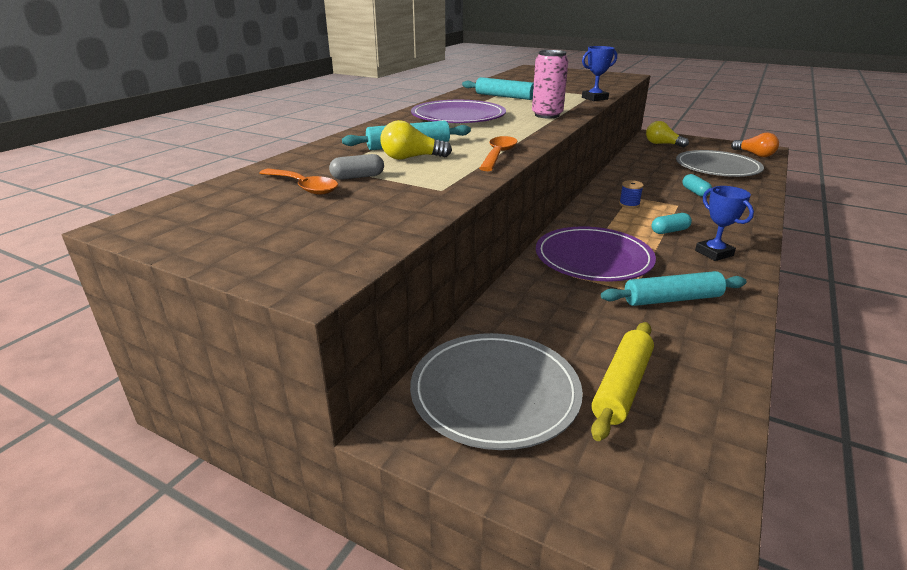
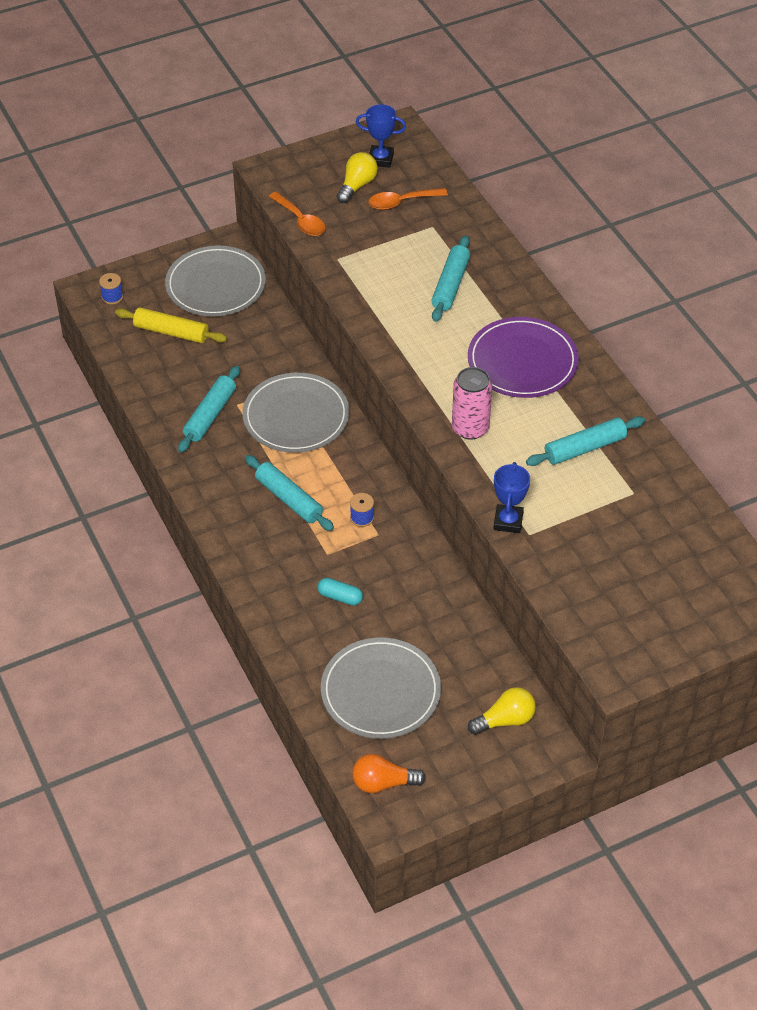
camera: 125 degrees right, 20 degrees up
grey capsule [329,154,384,180] -> none
yellow light bulb [380,120,452,160] -> yellow light bulb moved to [337,152,378,203]
orange spoon [479,136,518,171] -> orange spoon moved to [269,192,326,236]
purple plate [536,226,656,281] -> grey plate [242,373,349,453]
yellow rolling pin [591,322,654,441] -> yellow rolling pin turned 45 degrees counterclockwise [115,307,227,343]
turquoise capsule [651,213,692,234] -> turquoise rolling pin [245,455,334,531]
blue trophy [695,186,754,261] -> blue trophy moved to [356,104,406,168]
none -> blue spool [99,273,123,304]

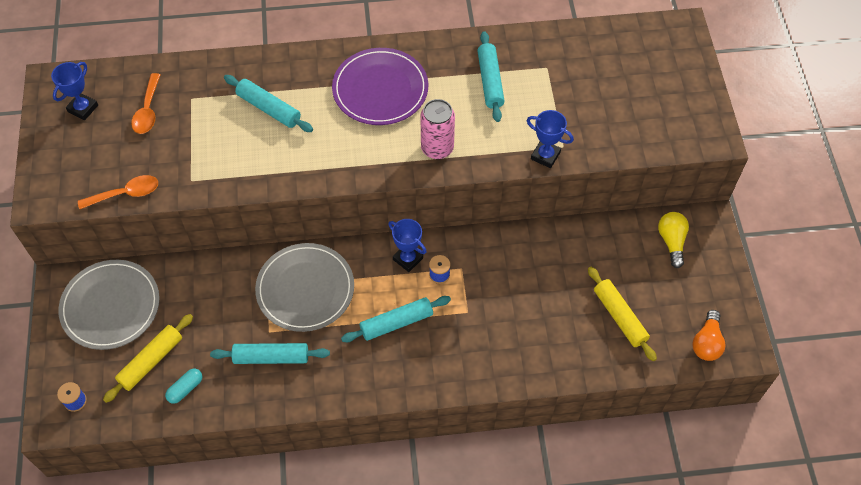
camera: 70 degrees left, 10 degrees up
turquoise rolling pin [178,366,240,453] -> turquoise rolling pin turned 45 degrees counterclockwise [210,343,330,364]
turquoise capsule [317,578,363,606] -> turquoise capsule moved to [165,368,202,404]
grey plate [321,637,441,739] -> yellow rolling pin [588,267,657,361]
yellow light bulb [337,152,378,203] -> none
none -> blue trophy [388,219,427,272]

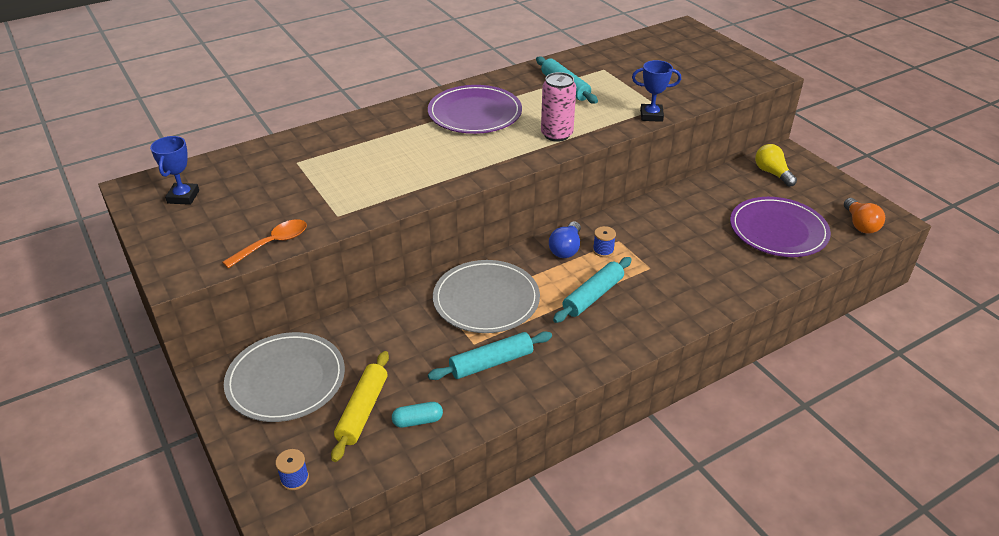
camera: 25 degrees left, 20 degrees down
orange spoon [131,73,160,134] -> none
turquoise capsule [165,368,202,404] -> turquoise capsule turned 60 degrees clockwise [392,402,443,428]
turquoise rolling pin [224,75,313,132] -> none
blue trophy [388,219,427,272] -> blue light bulb [549,221,581,258]
yellow rolling pin [588,267,657,361] -> purple plate [730,197,831,257]

